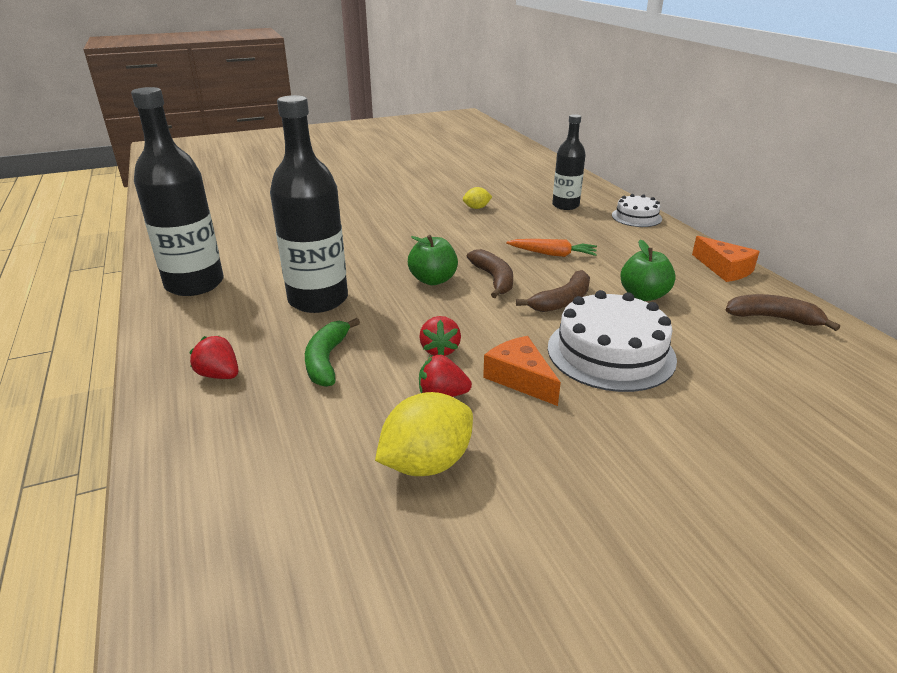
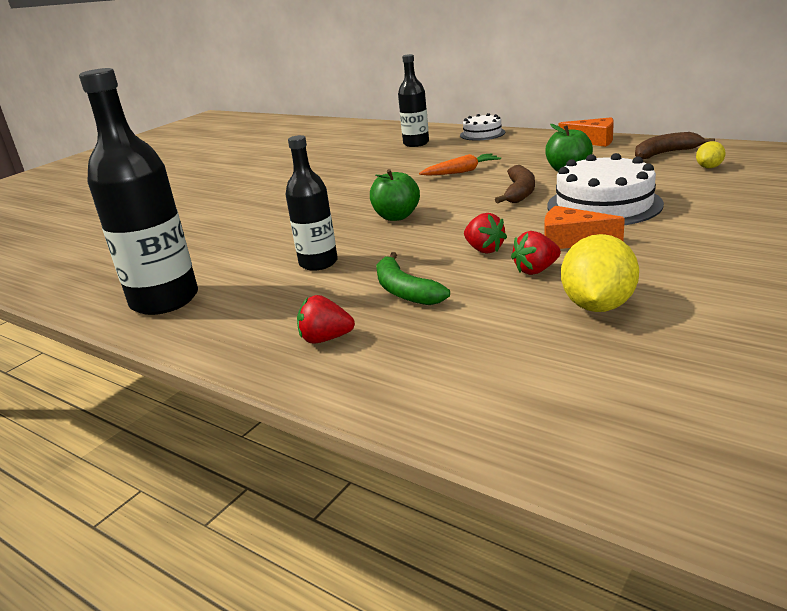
camera: 30 degrees left, 5 degrees down
black bottle [270,95,348,313] -> black bottle [285,135,338,271], size x0.61
yellow lemon [463,187,492,209] -> yellow lemon moved to [696,141,725,168]
brown banana [467,249,513,298] -> none

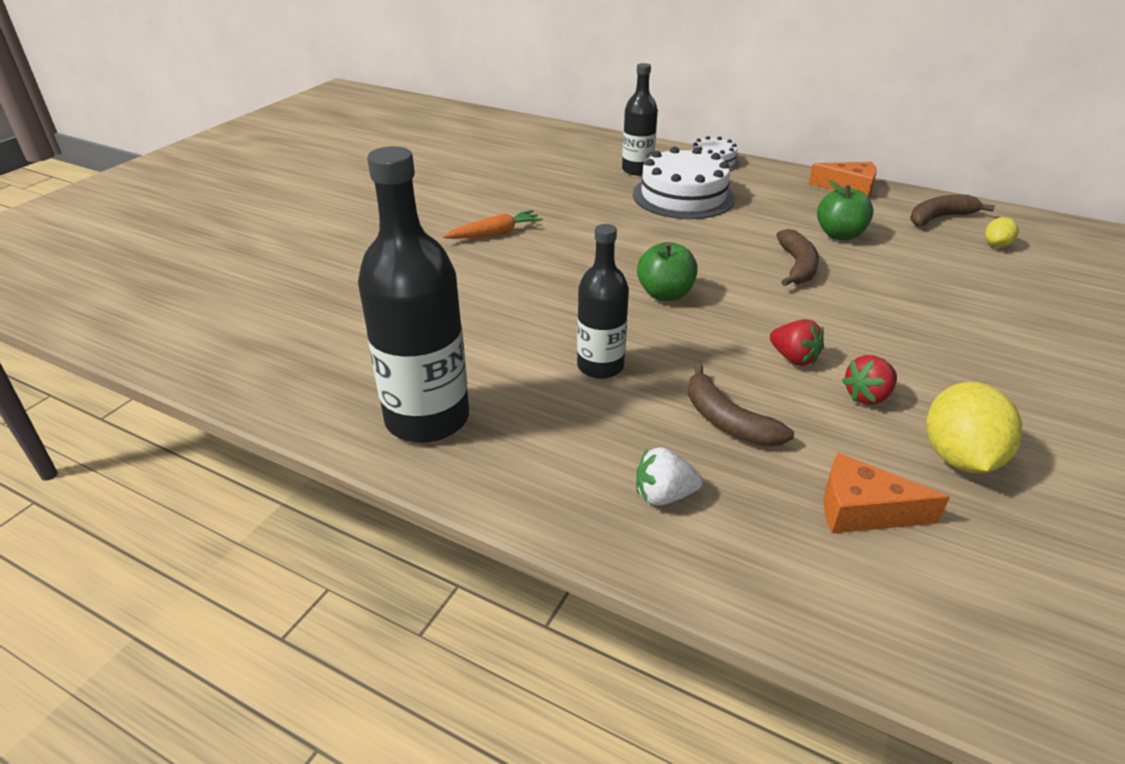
camera: 10 degrees left, 10 degrees up
red strawberry [297,295,355,344] -> white strawberry [636,447,703,506]
green banana [376,252,450,305] -> brown banana [688,363,794,447]
orange carrot [419,153,501,176] -> orange carrot moved to [443,210,543,239]
orange cheese [545,206,625,249] -> orange cheese moved to [824,453,950,533]
white cake [547,153,664,225] -> white cake moved to [633,146,735,219]

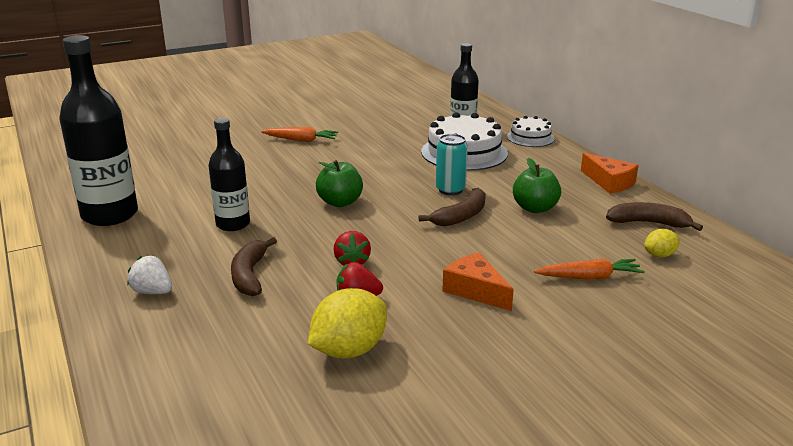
camera: 35 degrees right, 10 degrees down
orange cheese [824,453,950,533] -> orange cheese moved to [443,252,514,311]
none -> turquoise can [436,134,468,195]
none -> orange carrot [534,258,645,280]

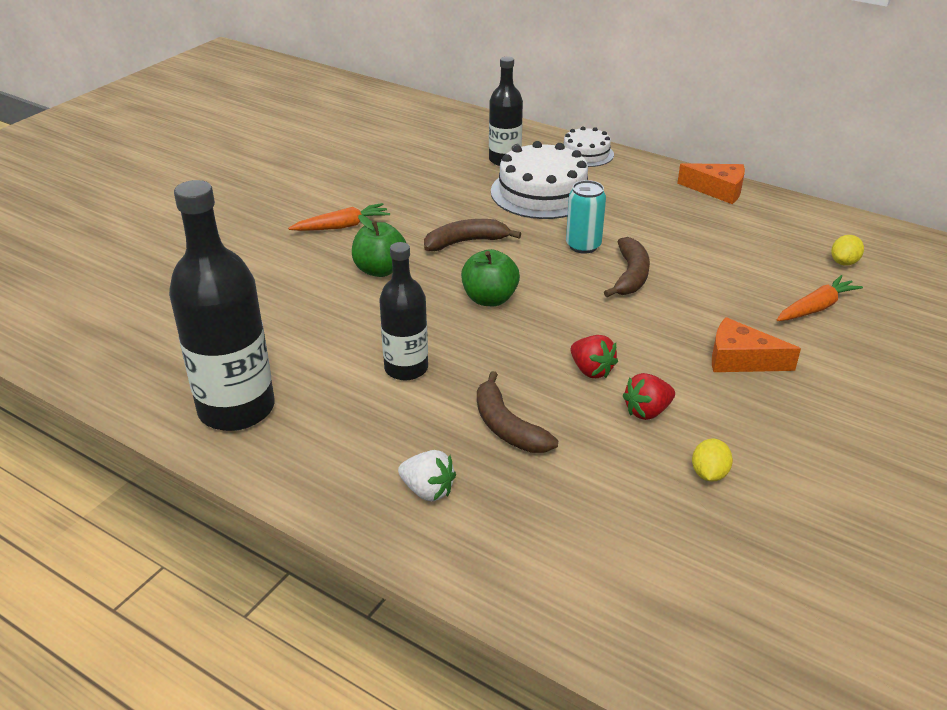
camera: 30 degrees left, 10 degrees up
white strawberry [127,256,172,294] -> white strawberry turned 150 degrees counterclockwise [398,450,456,501]
yellow lemon [308,288,387,359] -> yellow lemon [692,438,733,482], size x0.52
green apple [513,158,561,213] -> green apple moved to [352,215,406,277]
brown banana [606,202,703,231] -> brown banana moved to [424,219,521,251]

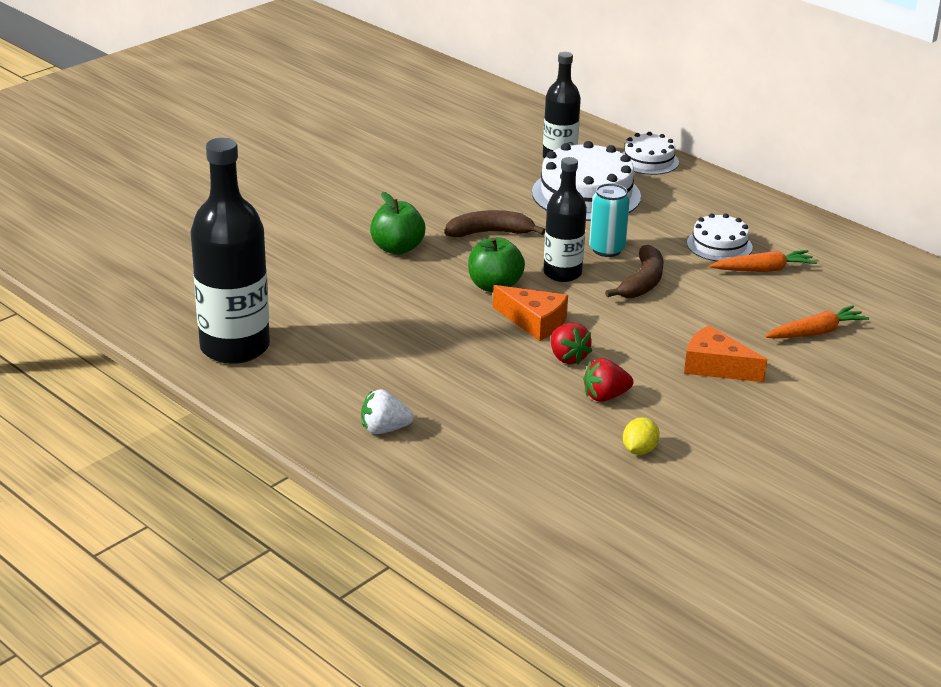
camera: 10 degrees right, 5 degrees down
orange carrot [288,203,390,231] -> orange carrot moved to [709,250,817,272]
black bottle [379,242,428,380] -> black bottle moved to [543,157,587,282]
white strawberry [398,450,456,501] -> white strawberry turned 135 degrees clockwise [361,389,414,434]
brown banana [477,371,558,453] -> none
orange cheese [677,163,745,204] -> orange cheese moved to [493,285,568,341]
yellow lemon [831,235,864,265] -> none
none -> white cake [687,213,753,261]

